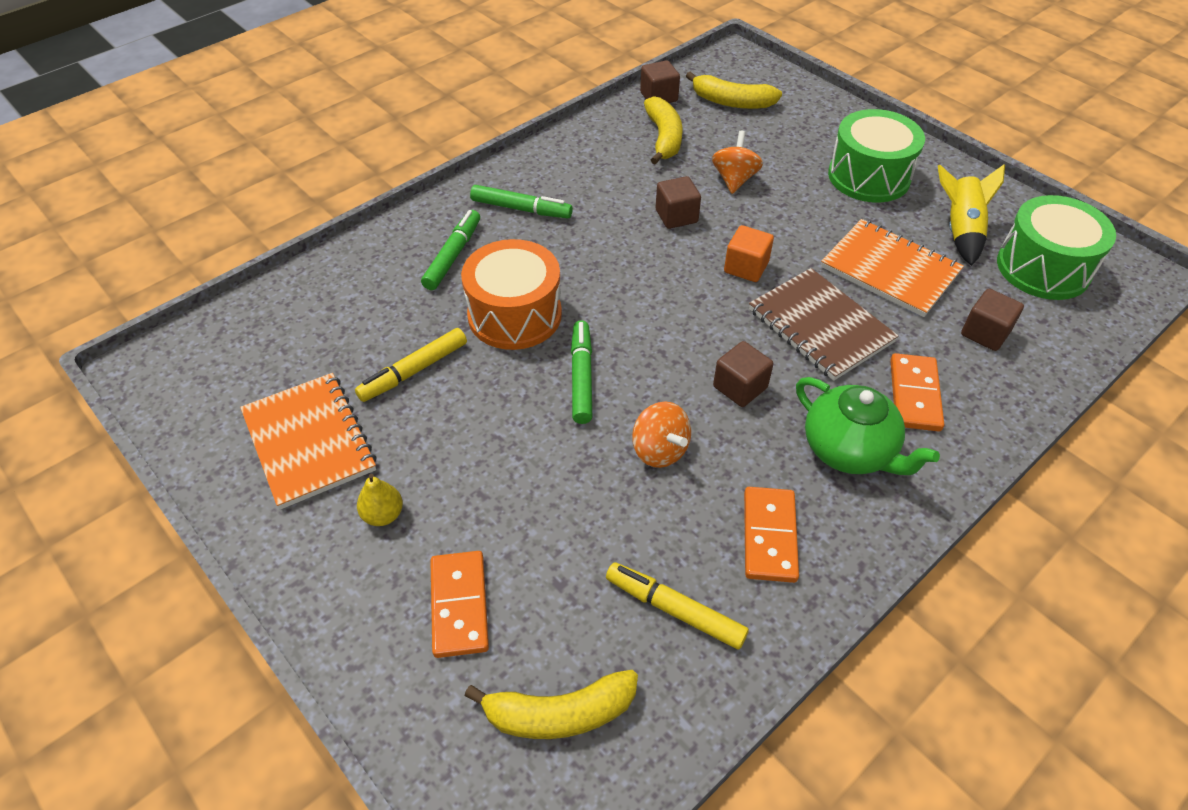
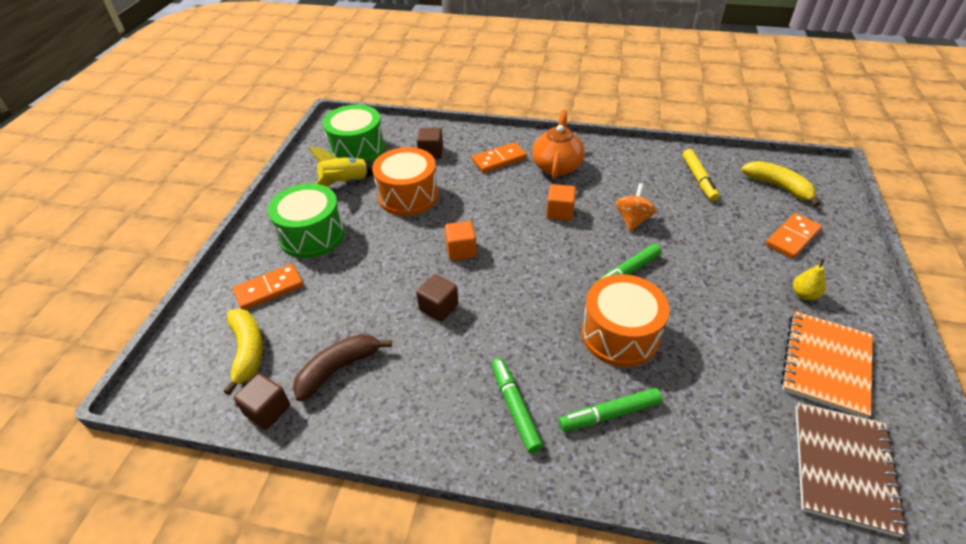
camera: 125 degrees left, 5 degrees down
yellow marker [355,328,467,402] -> none
yellow banana [644,96,683,165] -> brown banana [293,334,392,401]
orange spinning top [712,131,763,194] -> none
brown cube [713,341,773,407] -> orange cube [546,184,576,221]
orange domino [744,487,799,583] -> orange domino moved to [233,264,304,310]
brown notebook [749,268,899,381] -> brown notebook moved to [795,402,907,537]
green teapot [796,377,940,475] -> orange teapot [532,110,585,179]
orange notebook [821,219,964,317] -> orange drum [372,147,439,216]

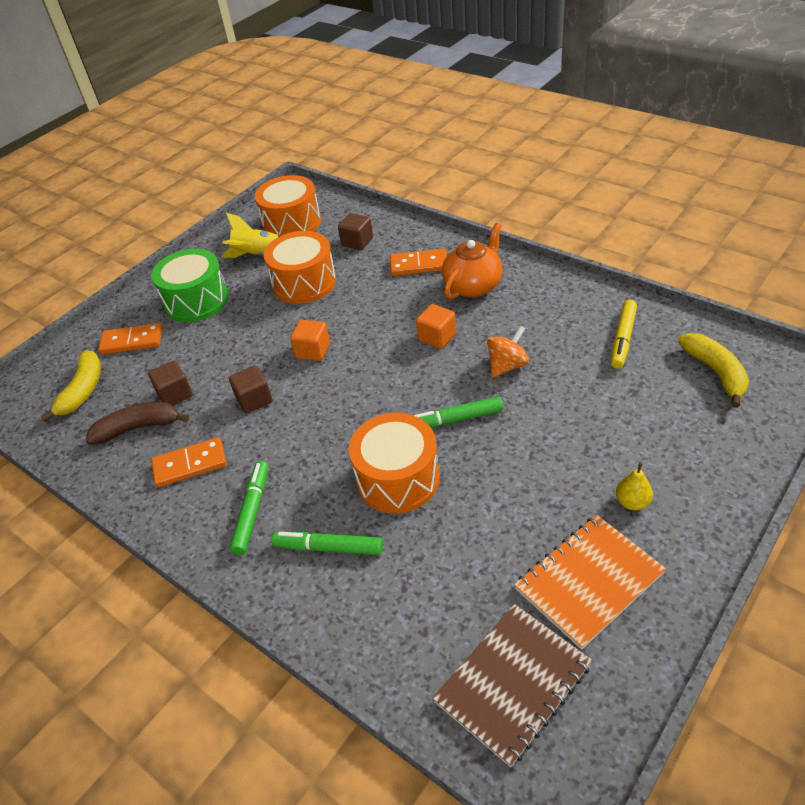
camera: 30 degrees right, 0 degrees up
brown cube [234,373,290,429] -> brown cube moved to [148,361,193,405]
green drum [322,105,385,162] -> orange drum [255,175,321,236]
orange domino [766,213,822,259] -> orange domino moved to [151,437,227,487]

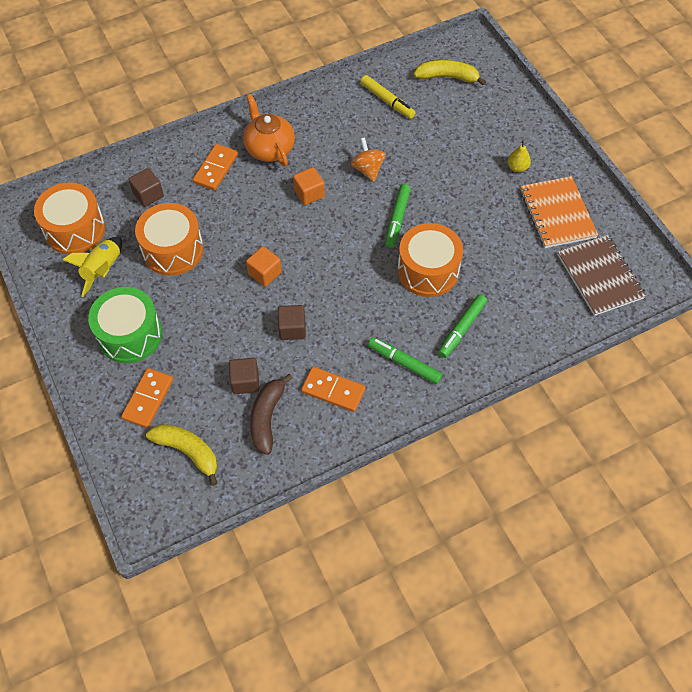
camera: 70 degrees left, 15 degrees up
orange domino [151,437,227,487] -> orange domino turned 75 degrees counterclockwise [301,367,365,412]

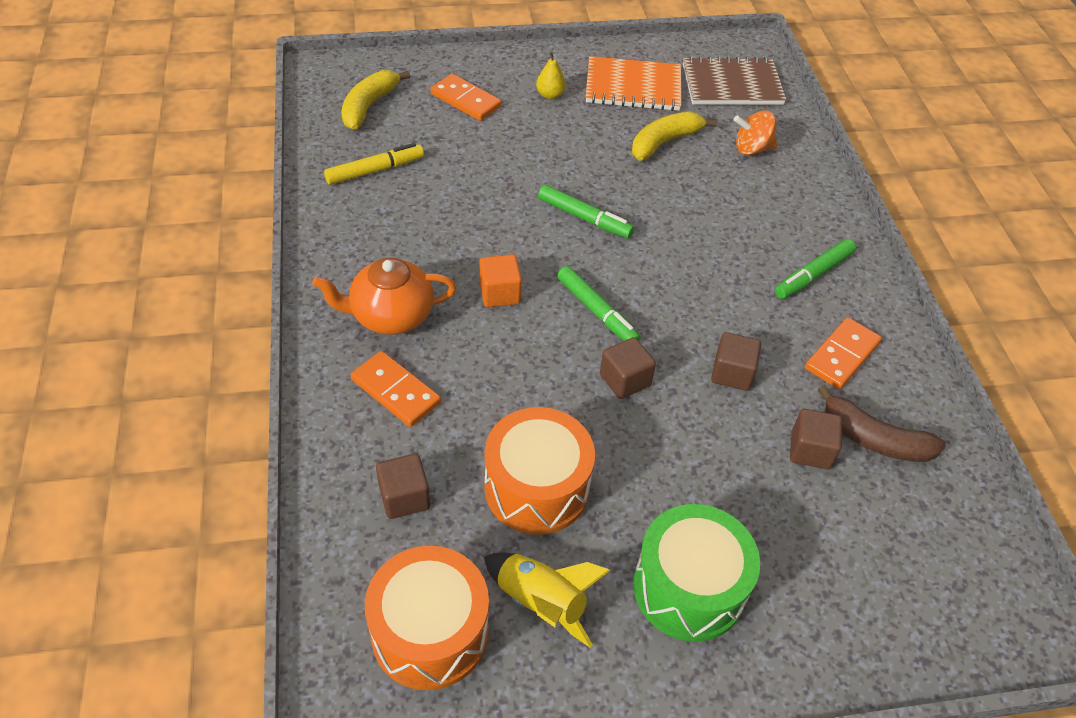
camera: 75 degrees left, 10 degrees down
orange domino [121,368,173,428] -> orange domino moved to [431,74,502,121]
yellow banana [146,424,217,486] -> yellow banana moved to [632,111,717,161]
orange cube [246,246,282,287] -> brown cube [600,337,656,399]
orange spinning top [351,137,386,182] -> orange spinning top moved to [734,111,777,155]
orange drum [398,223,463,297] -> none
green marker [438,294,487,358] -> green marker moved to [557,266,641,341]

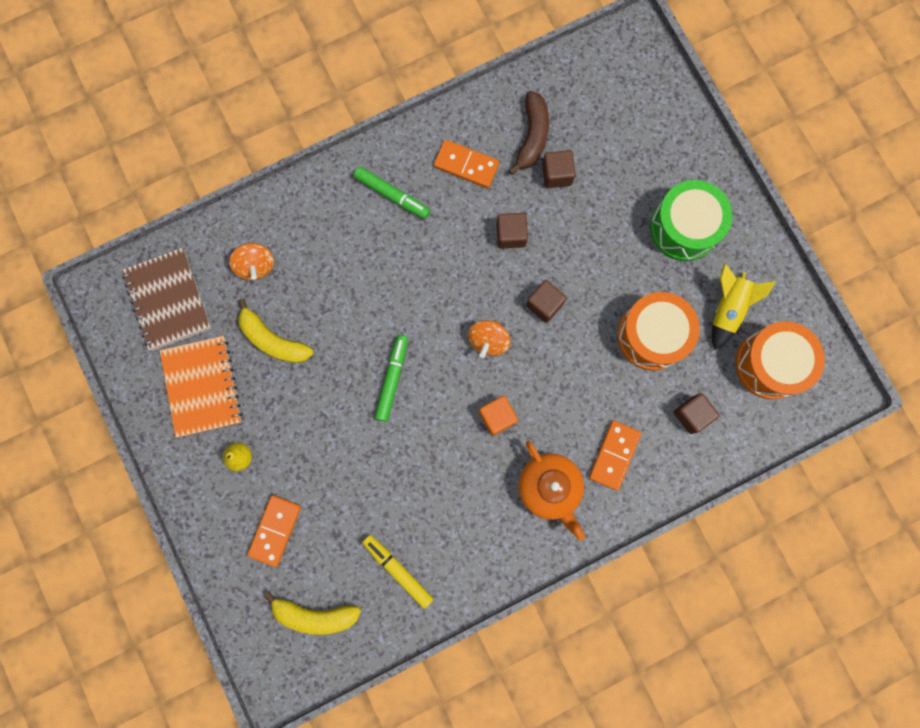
camera: 105 degrees left, 30 degrees up
green marker [557,266,641,341] -> orange spinning top [468,320,511,358]

